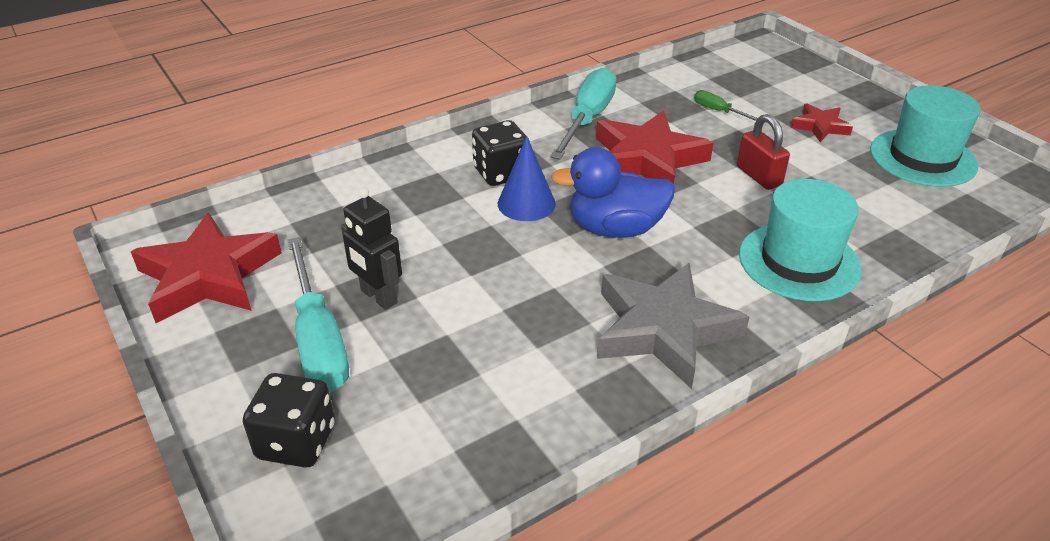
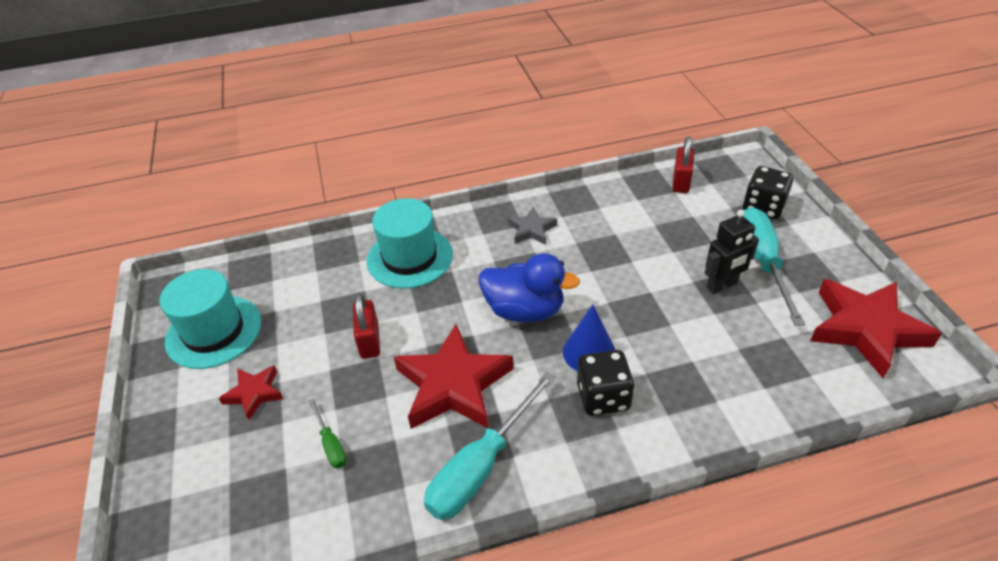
camera: 160 degrees left, 5 degrees up
black robot [341,188,402,310] -> black robot turned 90 degrees clockwise [705,210,759,294]
grey star [597,263,749,389] -> grey star [507,207,557,245], size x0.51
none -> red padlock [672,136,694,193]

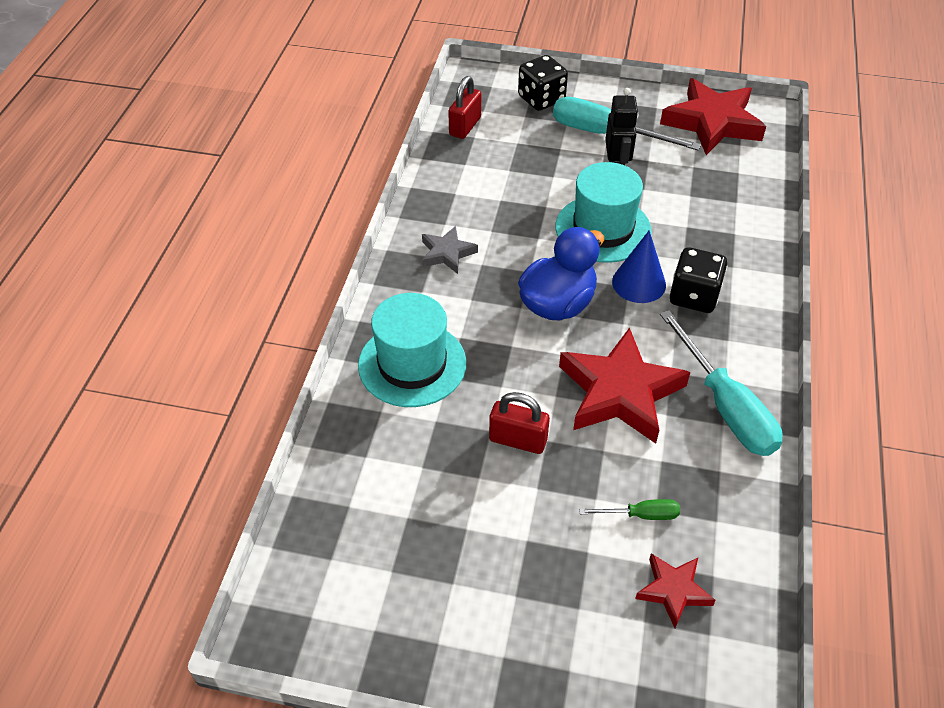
camera: 65 degrees left, 5 degrees up
turquoise hat [159,269,261,369] -> turquoise hat moved to [555,162,652,263]
red star [219,365,283,420] -> red star moved to [635,553,716,628]
red padlock [672,136,694,193] -> red padlock turned 75 degrees clockwise [448,76,481,139]

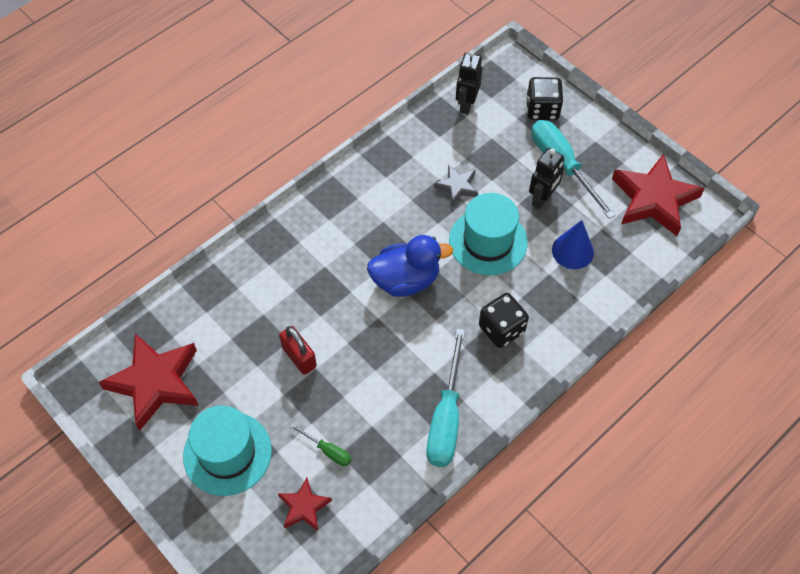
camera: 35 degrees right, 10 degrees up
turquoise hat [358,293,466,407] -> turquoise hat moved to [183,405,272,496]
grey star [422,226,478,274] -> grey star moved to [434,165,478,206]
red padlock [448,76,481,139] -> black robot [456,51,482,115]
red star [559,327,690,444] -> red star moved to [98,333,199,431]
blue cone [612,230,666,303] -> blue cone moved to [552,220,594,269]

